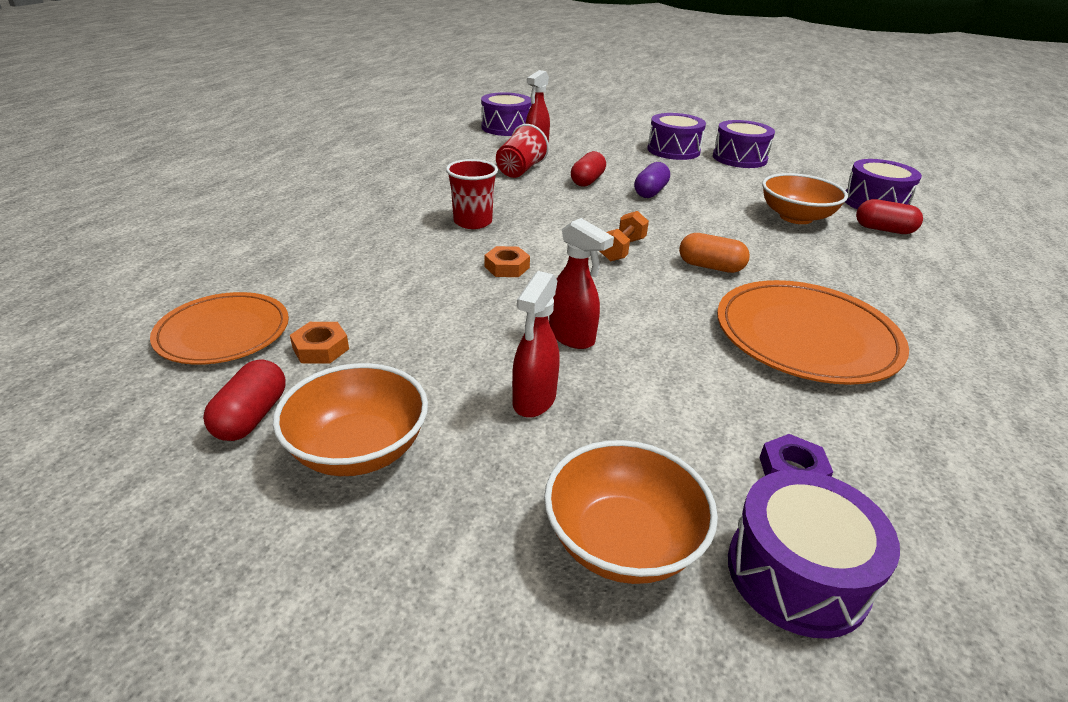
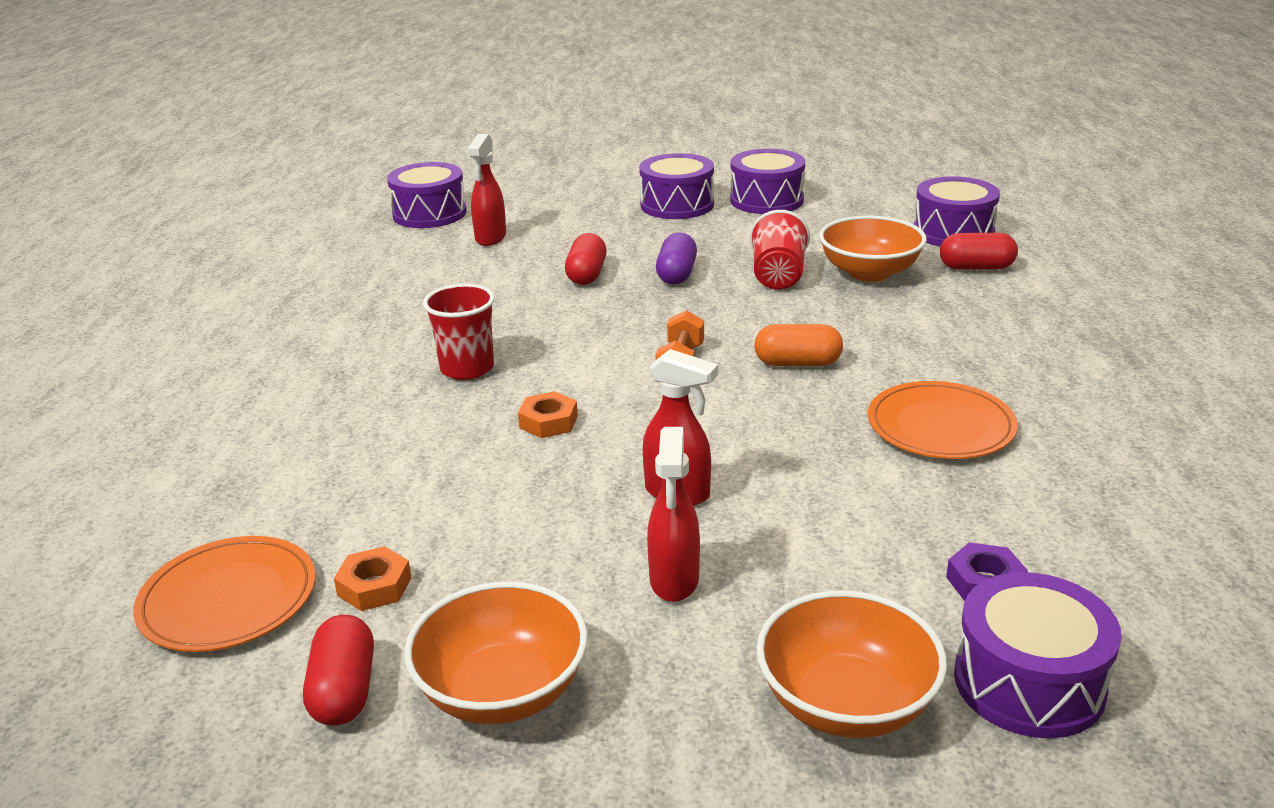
camera: 15 degrees left, 5 degrees down
red cup [496,124,549,178] -> red cup moved to [750,210,810,290]
orange plate [717,280,909,385] -> orange plate [868,381,1018,459], size x0.67

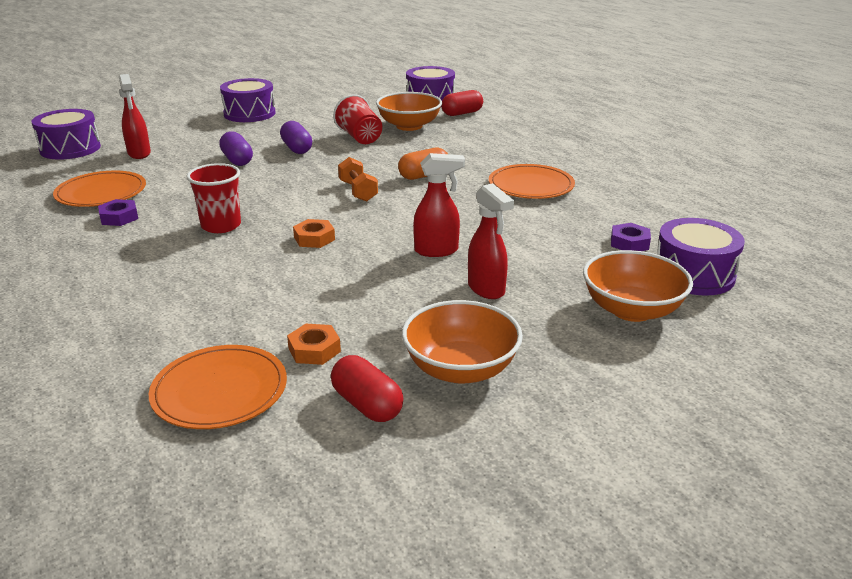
camera: 35 degrees left, 0 degrees up
red capsule [565,233,606,285] -> purple capsule [219,131,253,166]
purple drum [730,149,805,214] -> none
none -> orange plate [53,171,146,207]
none -> purple nut [98,199,138,226]

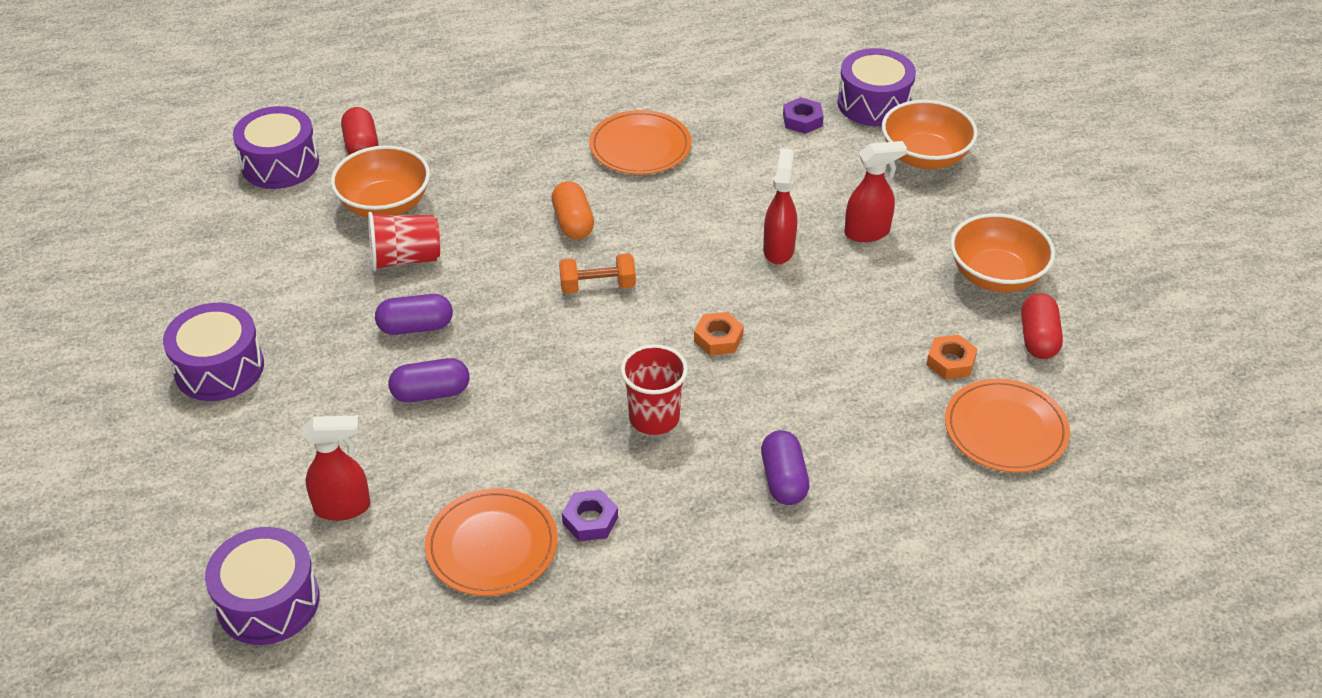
camera: 75 degrees left, 15 degrees up
red capsule [331,355,404,422] -> red capsule turned 60 degrees counterclockwise [1021,293,1063,359]
none -> purple capsule [761,430,810,505]

